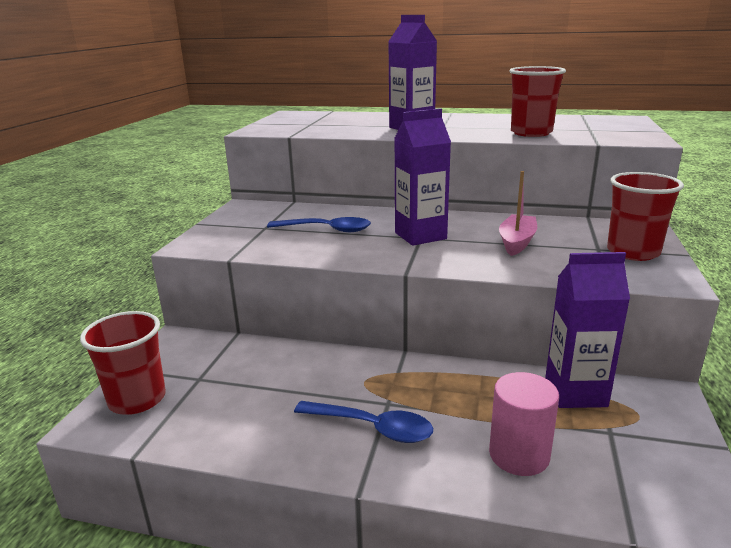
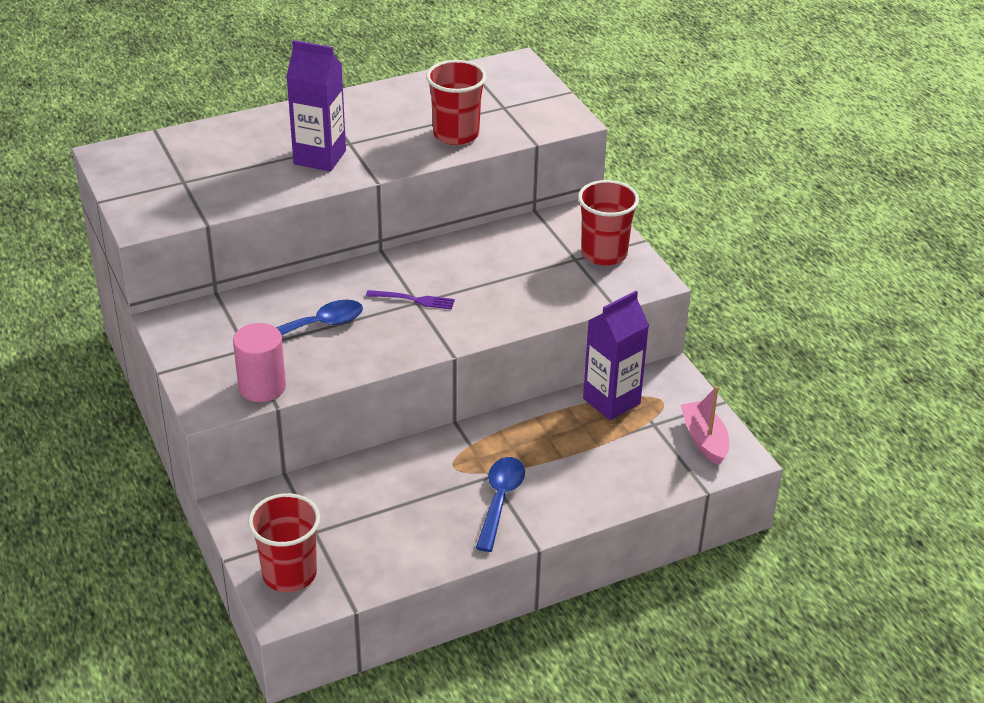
camera: 40 degrees left, 15 degrees up
blue spoon [294,401,433,443] -> blue spoon turned 60 degrees counterclockwise [476,457,525,552]
purple carton [394,108,451,246] -> purple fork [366,290,455,310]
pink cylinder [489,372,559,476] -> pink cylinder moved to [233,323,286,402]
pink boat [499,171,537,256] -> pink boat moved to [681,386,729,465]

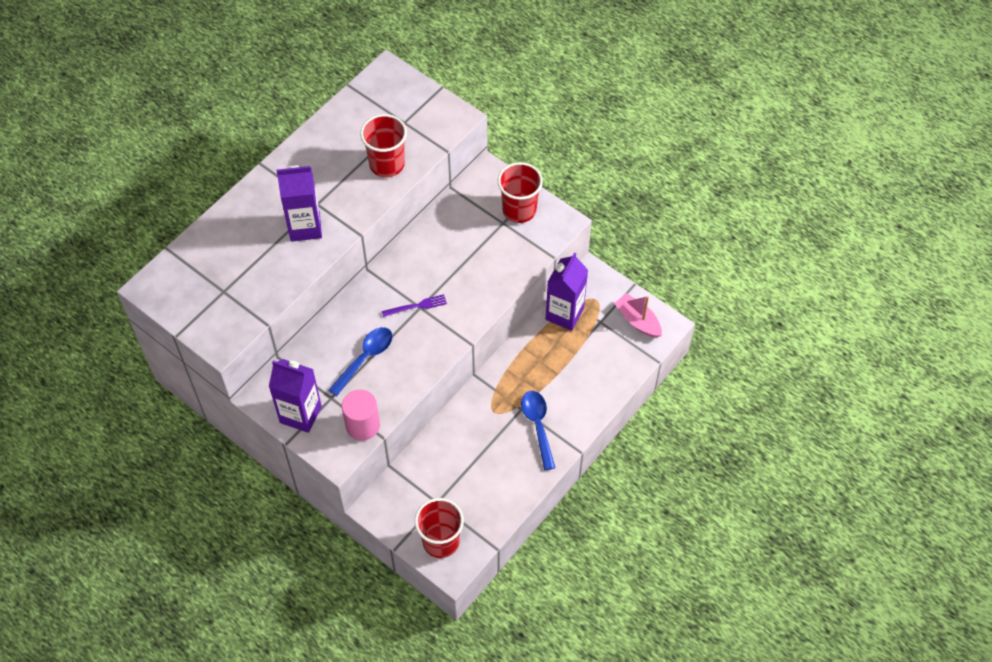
camera: 25 degrees left, 20 degrees up
none -> purple carton [269,359,322,433]

